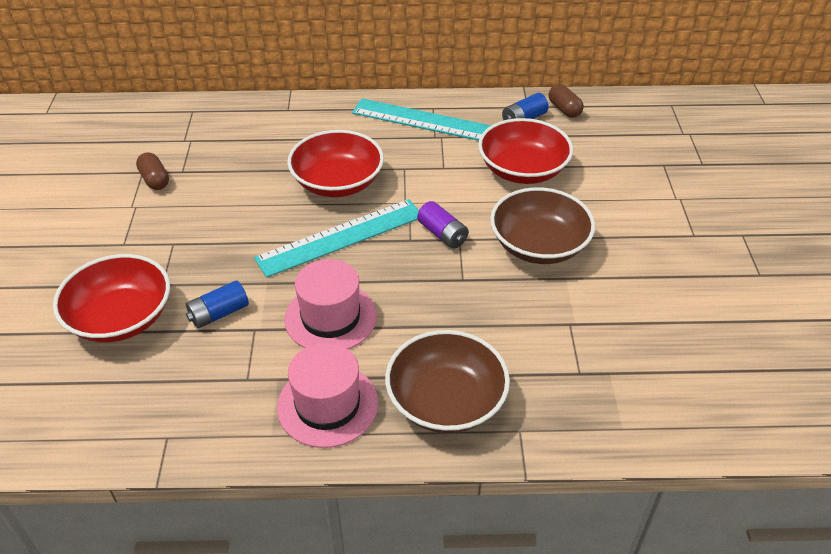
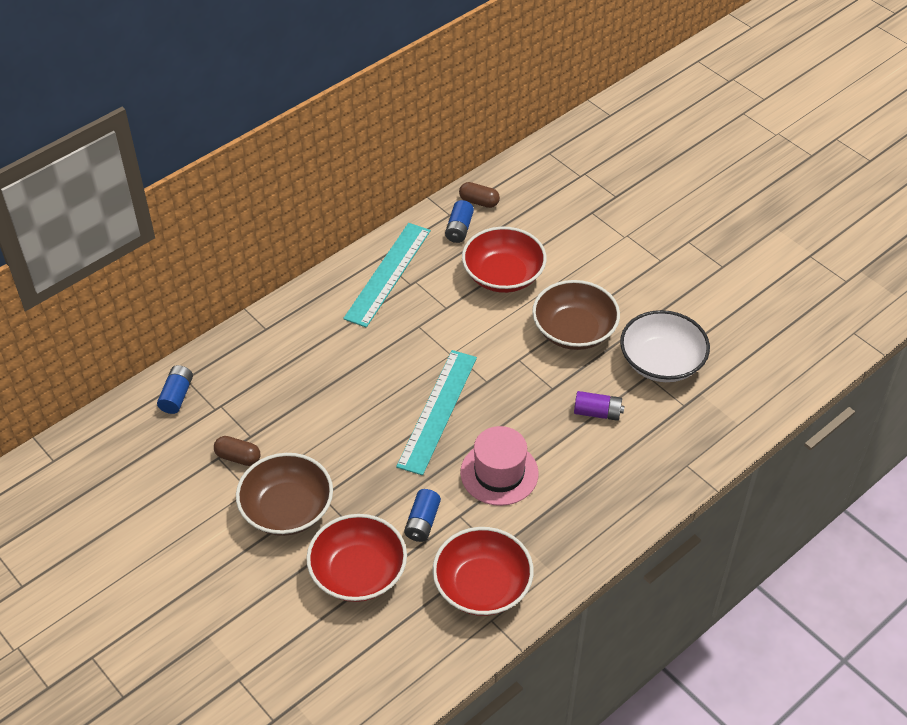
camera: 40 degrees left, 5 degrees up
pink hat [277,343,378,448] -> none
red bowl [287,130,384,197] -> red bowl moved to [433,527,534,616]
turquoise ruler [352,98,491,141] -> turquoise ruler turned 45 degrees counterclockwise [343,223,431,328]
brown bowl [385,330,510,433] -> brown bowl moved to [236,453,333,536]
purple battery [417,201,469,249] -> purple battery moved to [574,391,625,421]
none -> blue battery [157,365,193,414]
none -> white bowl [620,310,710,382]

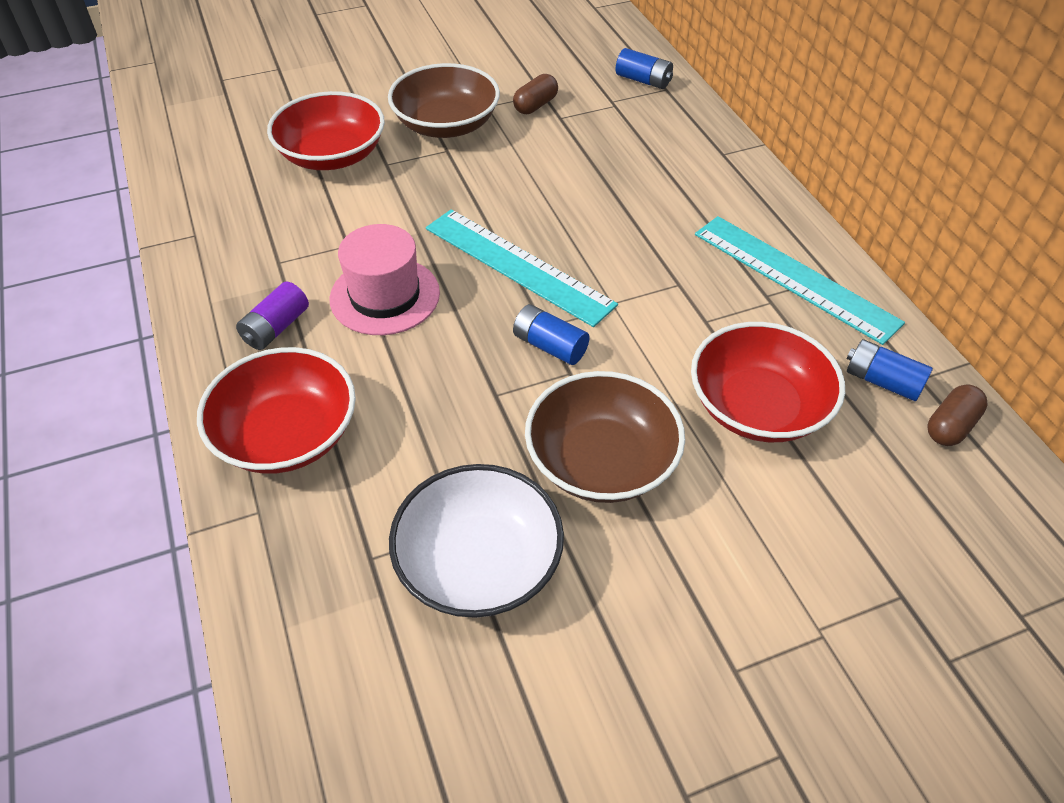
camera: 110 degrees right, 0 degrees up
blue battery [404,489,441,542] -> blue battery moved to [513,304,590,365]
red bowl [433,527,534,616] -> red bowl moved to [197,347,356,474]
purple battery [574,391,625,421] -> purple battery moved to [236,281,309,350]

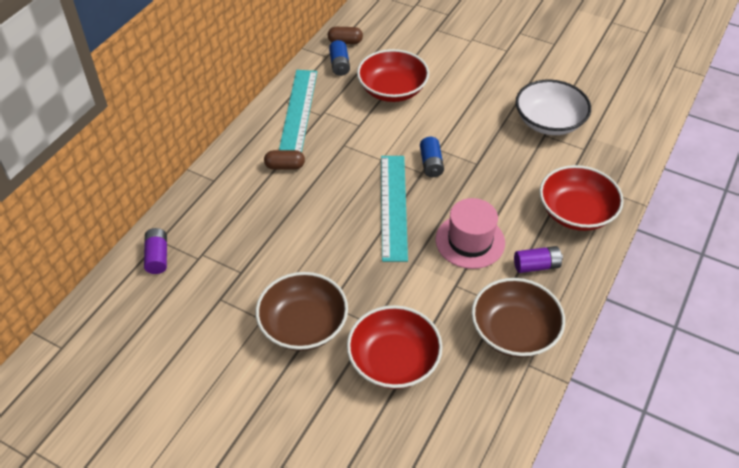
camera: 130 degrees left, 0 degrees up
brown capsule [513,74,558,114] -> brown capsule moved to [264,150,305,170]
brown bowl [525,371,685,503] -> brown bowl moved to [472,278,565,358]
blue battery [616,48,673,89] -> purple battery [144,228,167,274]

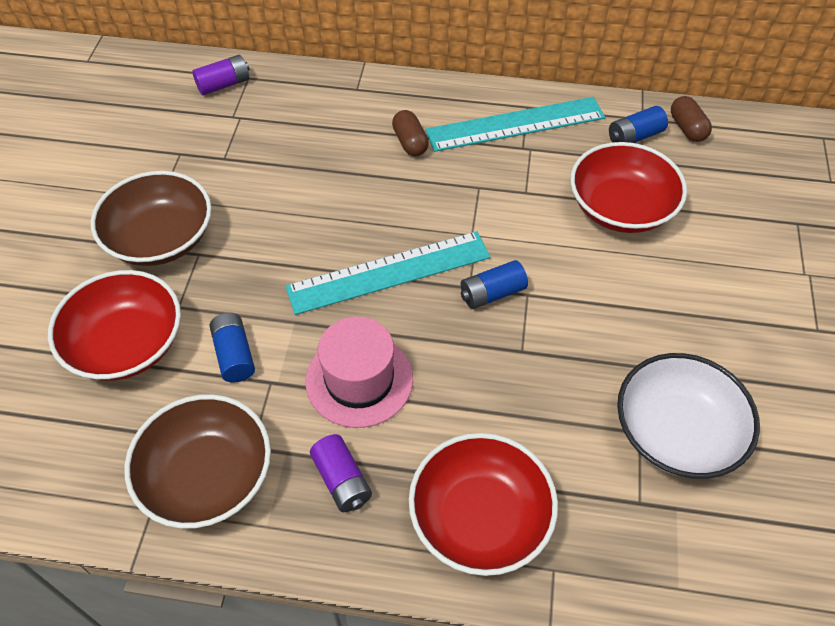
camera: 70 degrees right, 5 degrees up
none -> blue battery [209,313,255,382]

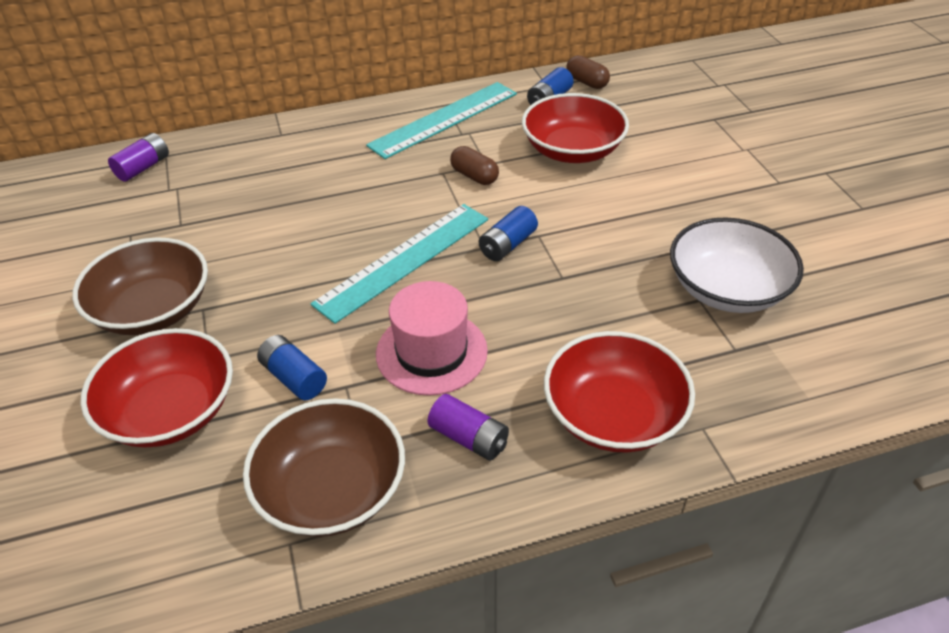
camera: 25 degrees left, 10 degrees down
brown capsule [392,110,429,156] -> brown capsule moved to [450,146,499,185]

